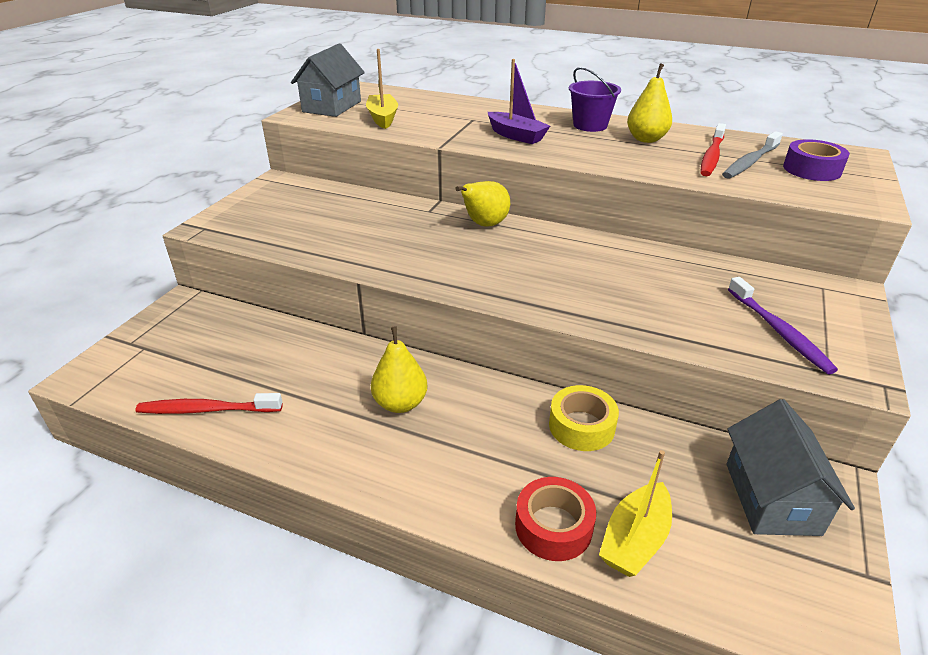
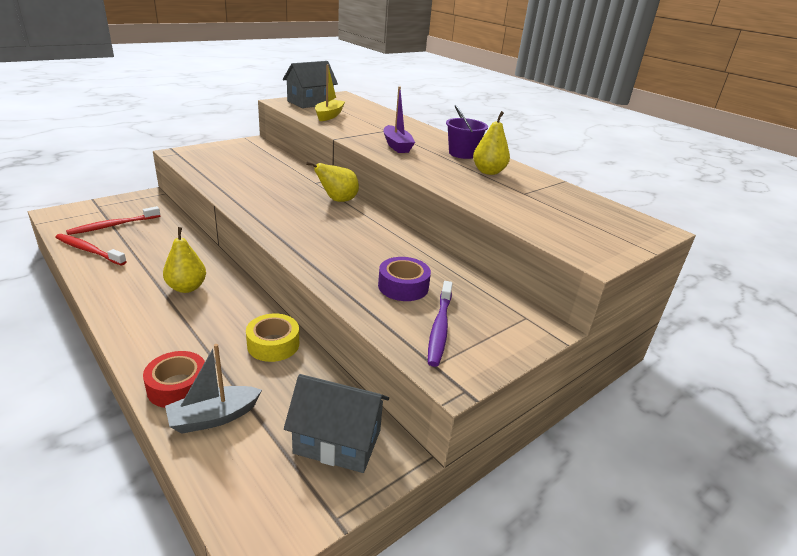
camera: 25 degrees right, 5 degrees down
yellow boat [599,450,672,577] -> grey boat [165,344,262,434]
red toothbrush [700,123,726,176] -> red toothbrush moved to [66,206,160,235]
grey toothbrush [722,131,783,179] -> none
grey house [727,399,855,536] -> grey house turned 75 degrees clockwise [284,374,389,473]
purple tape [783,139,850,181] -> purple tape moved to [378,257,431,301]

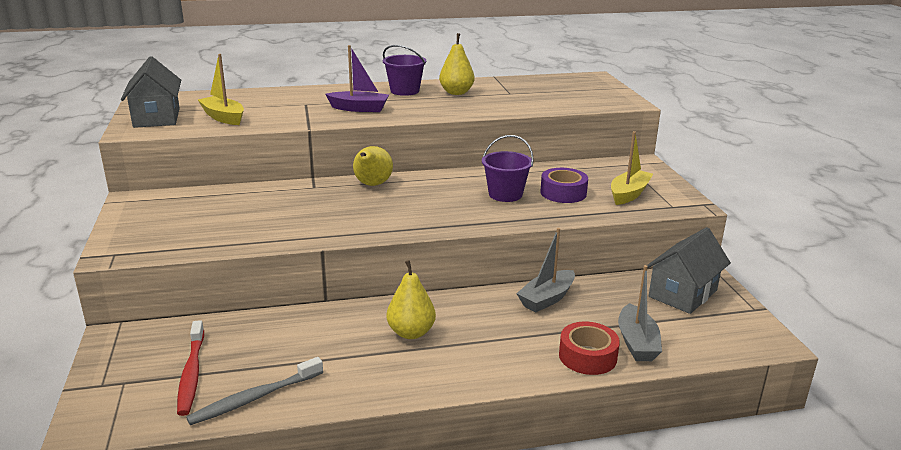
camera: 60 degrees left, 5 degrees down
red toothbrush [55,234,127,265] -> grey toothbrush [186,357,323,425]
yellow tape [246,313,299,362] -> grey boat [516,228,575,312]
purple toothbrush [428,281,453,367] -> yellow boat [611,131,653,205]
none -> purple bucket [482,135,534,202]

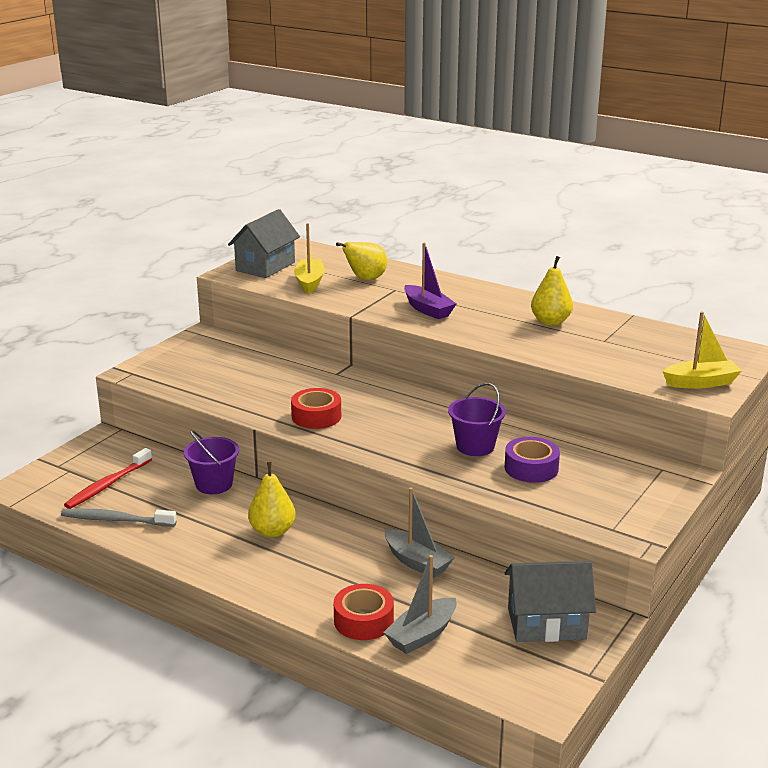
camera: 45 degrees right, 0 degrees up
yellow pear [353,146,393,186] -> yellow pear moved to [336,242,387,280]
purple bucket [383,45,426,96] -> purple bucket moved to [184,430,239,494]
grey boat [516,228,575,312] -> grey boat turned 135 degrees counterclockwise [385,487,455,578]
yellow boat [611,131,653,205] -> yellow boat moved to [662,311,742,389]
none -> red tape [291,388,341,429]

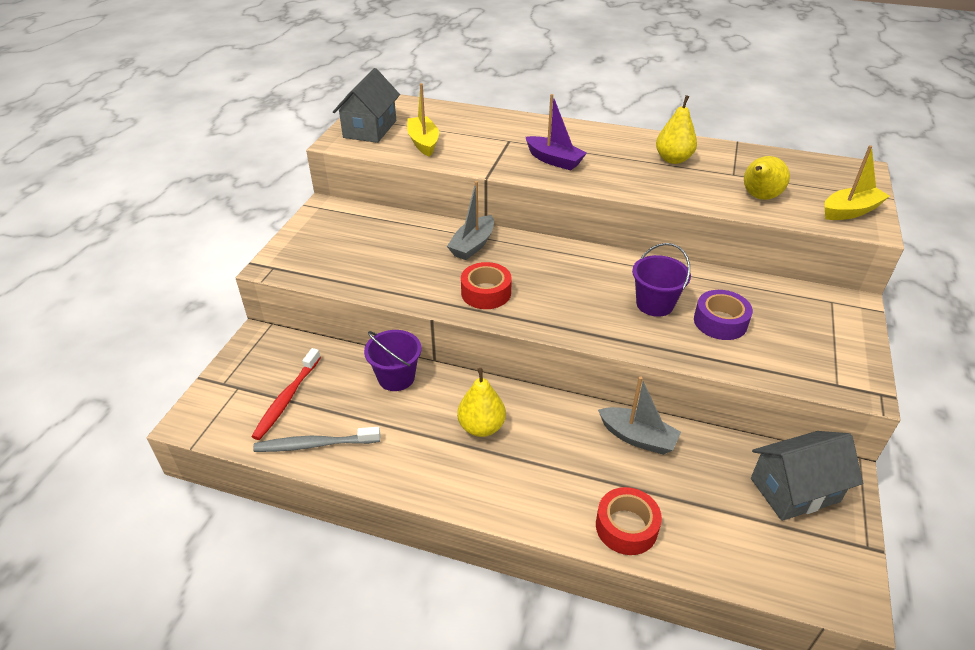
camera: 15 degrees left, 15 degrees up
yellow pear [336,242,387,280] -> yellow pear moved to [744,156,790,200]
grey boat [383,555,457,654] -> grey boat moved to [447,181,494,260]

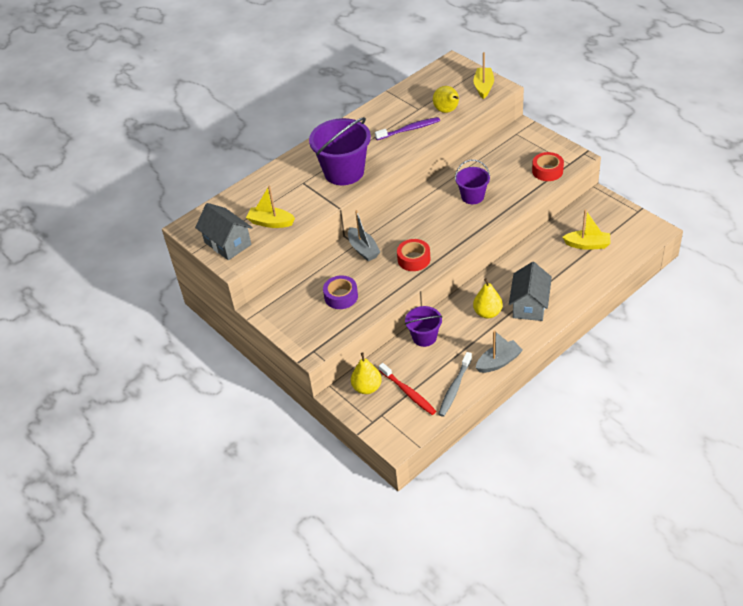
camera: 55 degrees left, 5 degrees up
purple boat [526,94,587,171] -> purple bucket [309,117,371,185]
red tape [596,487,662,555] -> red tape moved to [532,152,564,181]
grey boat [598,376,681,455] -> grey boat moved to [476,330,523,373]
yellow pear [656,95,697,164] -> yellow pear moved to [351,353,382,394]
purple tape [694,290,753,340] -> purple tape moved to [323,275,358,309]
grey house [751,431,863,521] -> grey house moved to [509,262,552,321]
none -> purple toothbrush [375,117,440,140]
none -> yellow boat [562,209,611,250]

